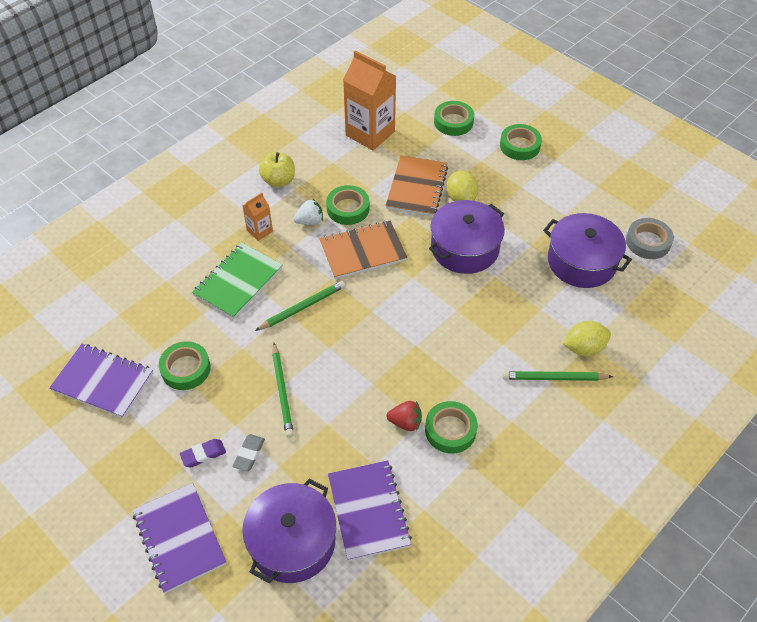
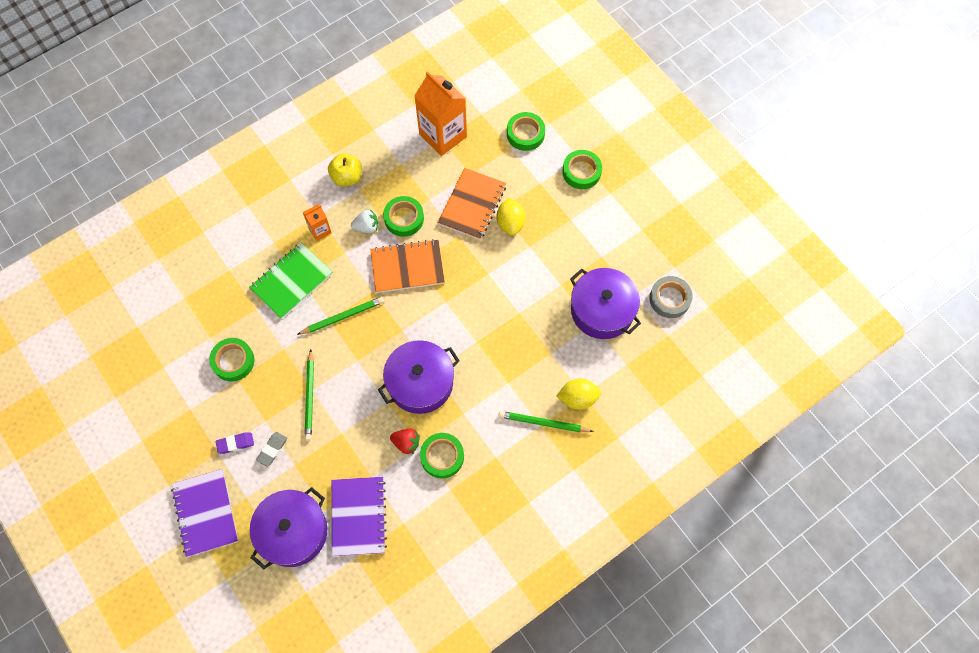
camera: 10 degrees right, 15 degrees up
purple notebook [49,344,153,418] -> none
purple pot [429,200,505,274] -> purple pot moved to [378,340,460,414]

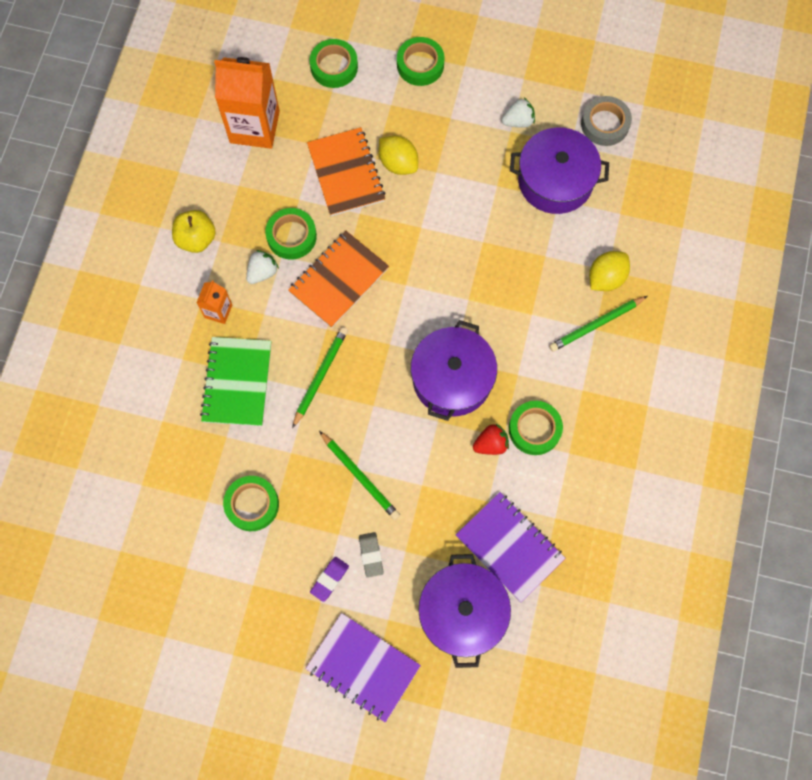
camera: 40 degrees left, 5 degrees up
none -> white strawberry [502,98,535,128]

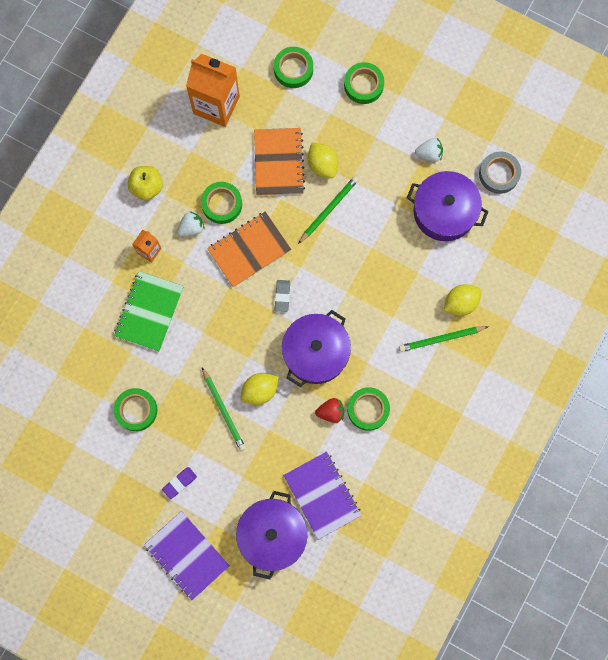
camera: 15 degrees right, 5 degrees up
green pencil [292,327,348,429] -> green pencil moved to [298,176,359,244]
grey eraser [359,532,384,578] -> grey eraser moved to [274,280,290,312]
none -> yellow lemon [240,373,279,405]

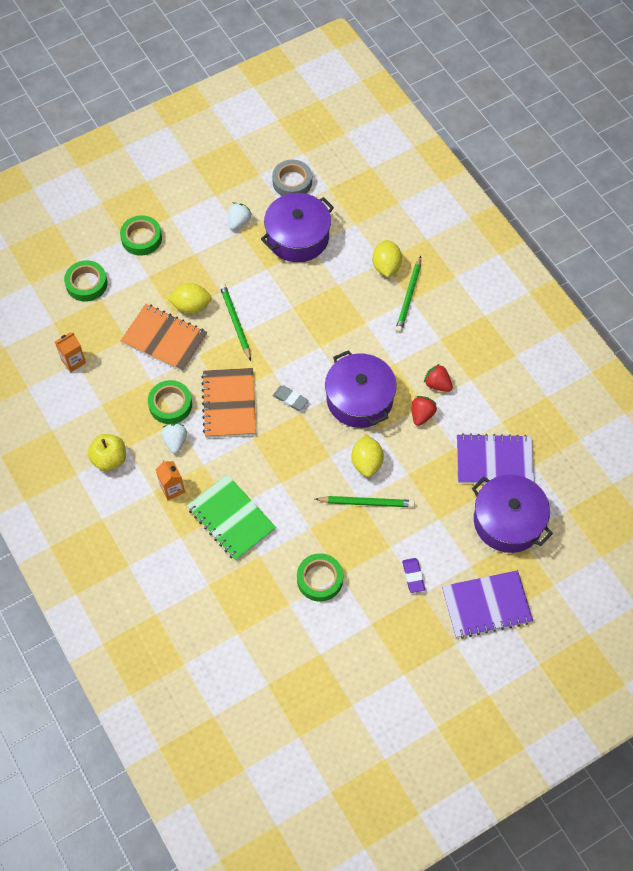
camera: 60 degrees left, 15 degrees down
orange carton [186,54,240,127] -> orange carton [55,332,86,372], size x0.48
green tape [347,387,390,431] -> red strawberry [424,364,453,392]

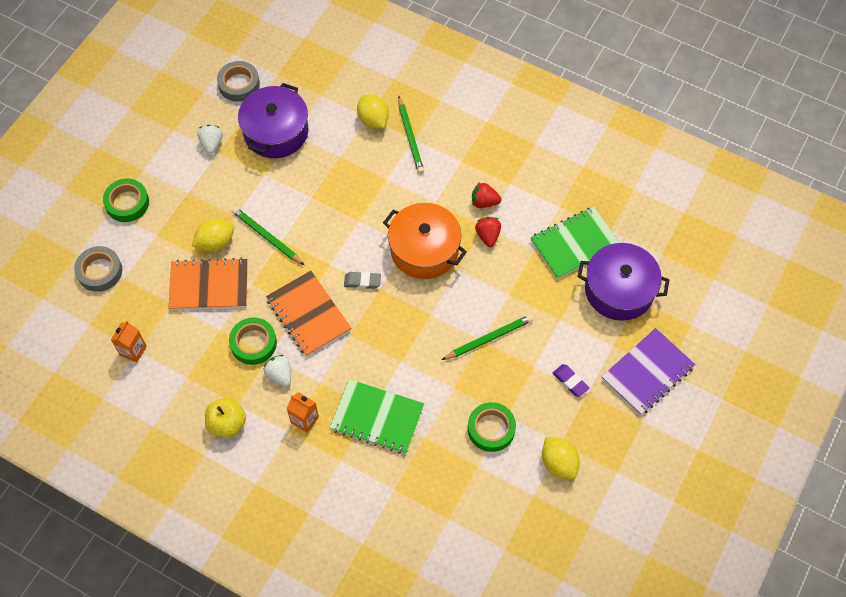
camera: 30 degrees left, 0 degrees up
green tape [64,260,107,302] -> grey tape [74,246,122,292]
purple pot [325,350,397,428] -> orange pot [383,203,467,279]
yellow lemon [351,435,384,477] -> yellow lemon moved to [542,437,580,479]
purple notebook [457,433,534,484] -> green notebook [530,207,620,279]

